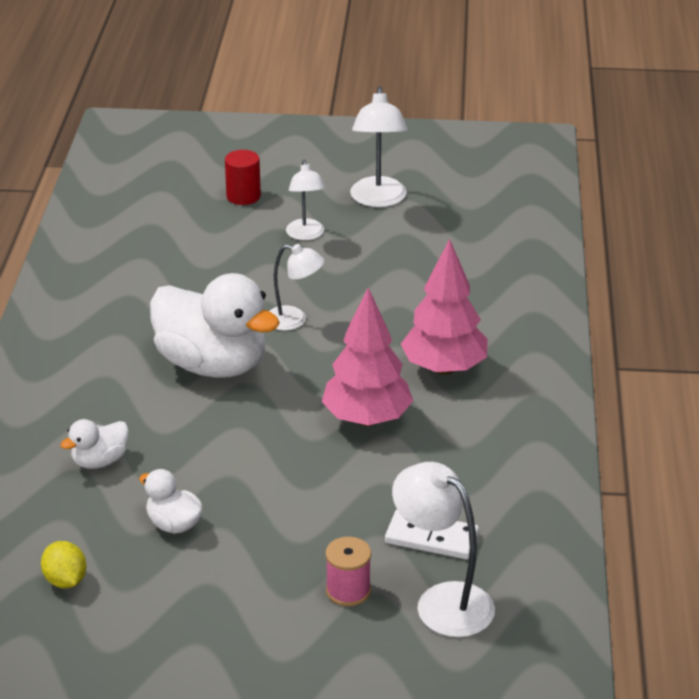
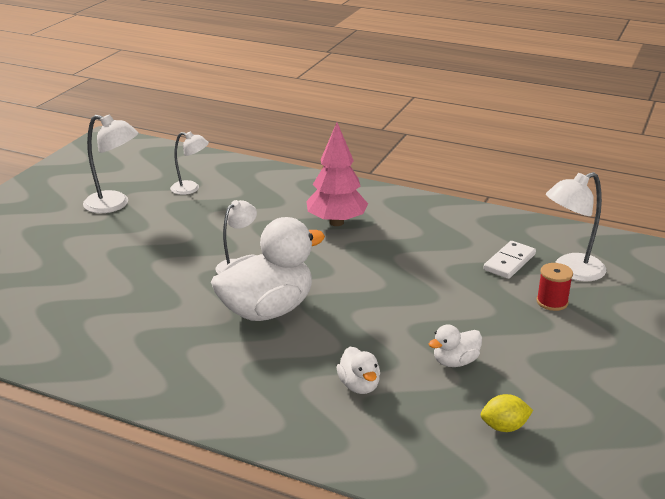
camera: 70 degrees left, 5 degrees down
red cylinder [225,150,261,205] -> none
white lamp [286,160,326,240] -> white lamp moved to [170,131,209,195]
pink tree [322,287,413,426] -> none
pink spool [326,537,371,606] -> red spool [536,263,573,311]

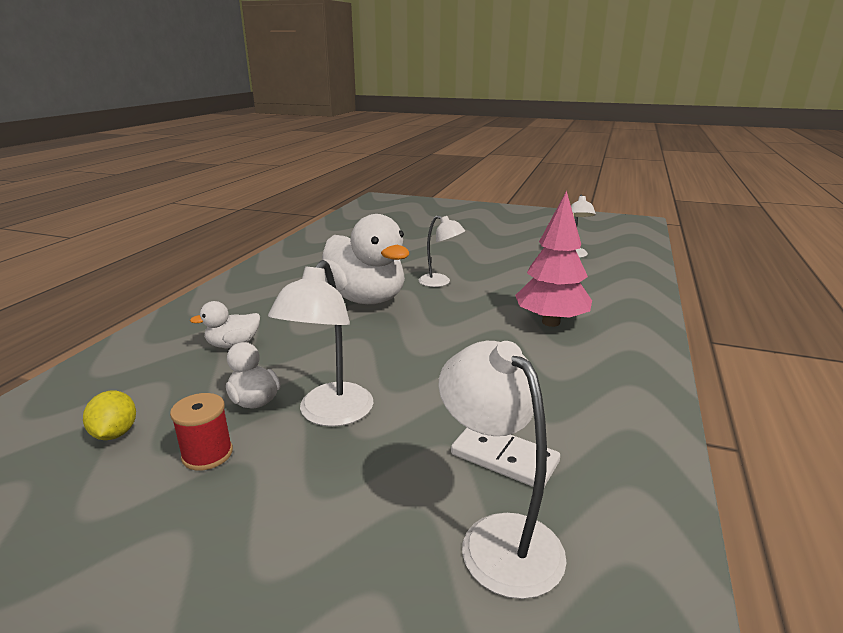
camera: 85 degrees right, 5 degrees down
white lamp [83,114,139,213] -> white lamp moved to [268,260,373,427]
red spool [536,263,573,311] -> red spool moved to [170,393,233,471]

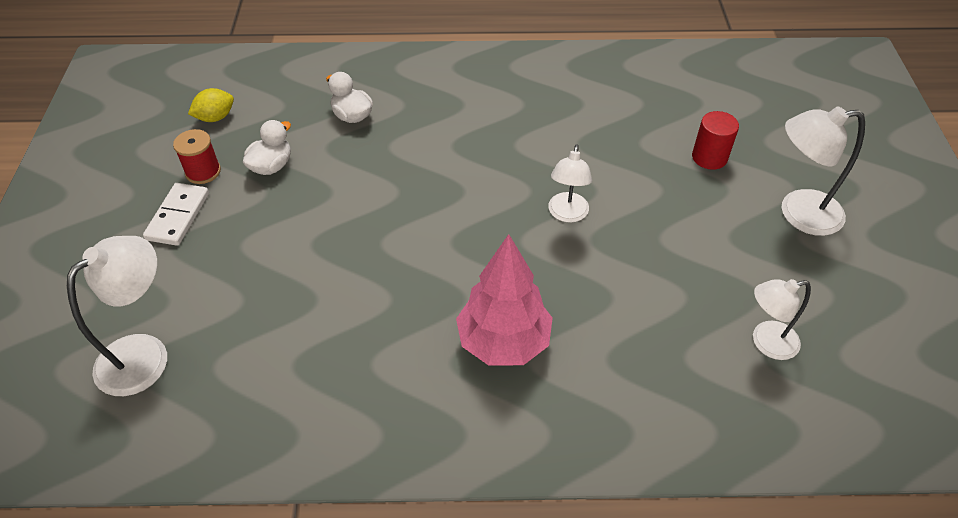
camera: 70 degrees right, 25 degrees up
white lamp [268,260,373,427] -> white lamp moved to [781,106,865,236]
white duck [322,214,409,304] -> none
white domino [451,428,560,487] -> white domino moved to [143,183,209,246]
none -> red cylinder [692,111,739,170]

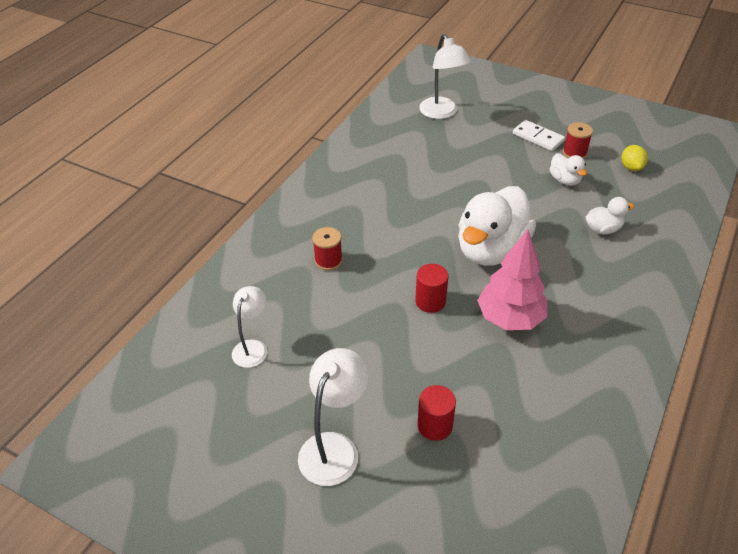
camera: 120 degrees right, 5 degrees down
pink tree [456,234,553,366] -> pink tree moved to [477,229,547,330]
white lamp [548,144,592,222] -> red cylinder [415,264,448,313]
none -> red spool [312,227,343,271]
none -> white duck [458,186,536,266]

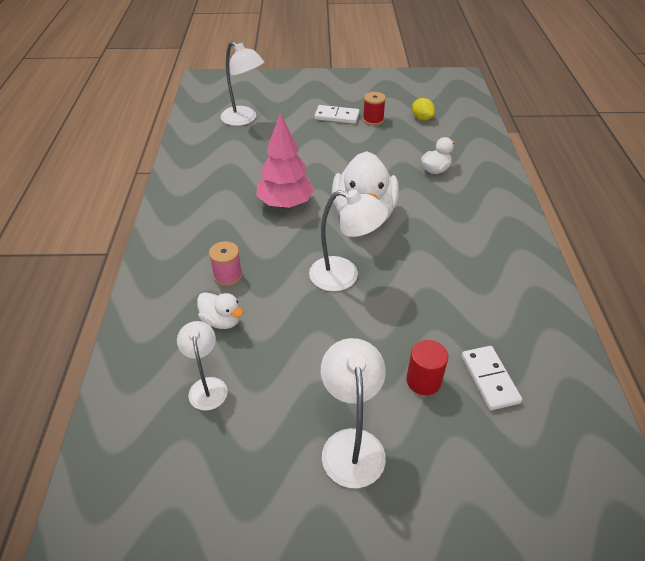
camera: 30 degrees left, 0 degrees up
red spool [312,227,343,271] -> pink spool [209,241,242,286]
red cylinder [415,264,448,313] -> white lamp [309,189,388,291]
pink tree [477,229,547,330] -> pink tree moved to [256,113,314,209]
white duck [550,153,587,186] -> white duck moved to [197,292,243,329]
none -> white domino [462,346,522,410]

